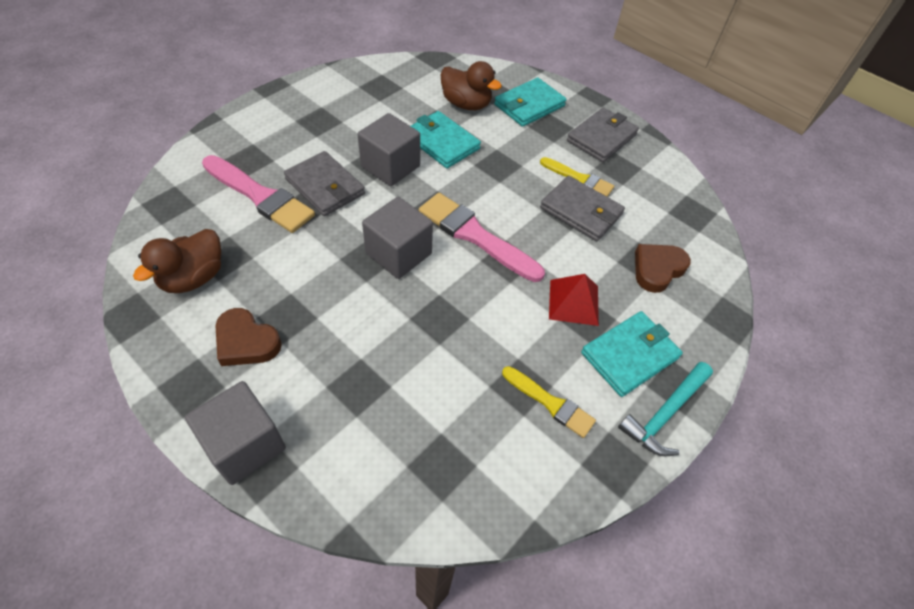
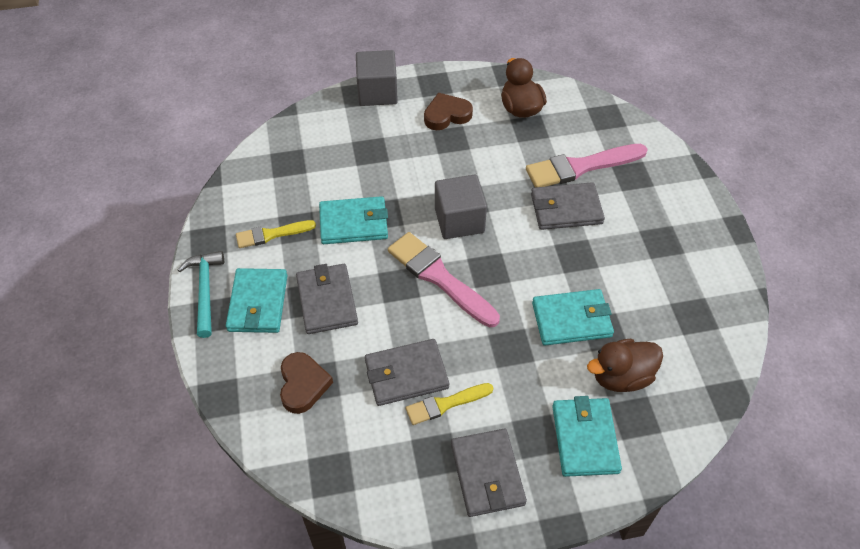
camera: 130 degrees right, 0 degrees up
grey cube [358,113,420,186] -> none
pink brush [419,193,545,282] -> pink brush turned 120 degrees counterclockwise [388,232,500,327]
red pyramid [549,274,599,326] -> grey wallet [296,264,358,334]
none -> turquoise wallet [319,196,388,244]

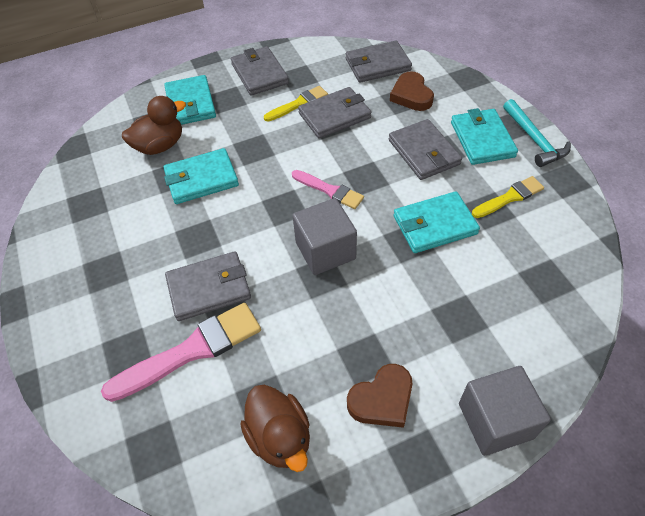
camera: 170 degrees right, 0 degrees up
pink brush [388,232,500,327] -> pink brush [292,170,364,209], size x0.59
none -> grey wallet [346,41,412,83]

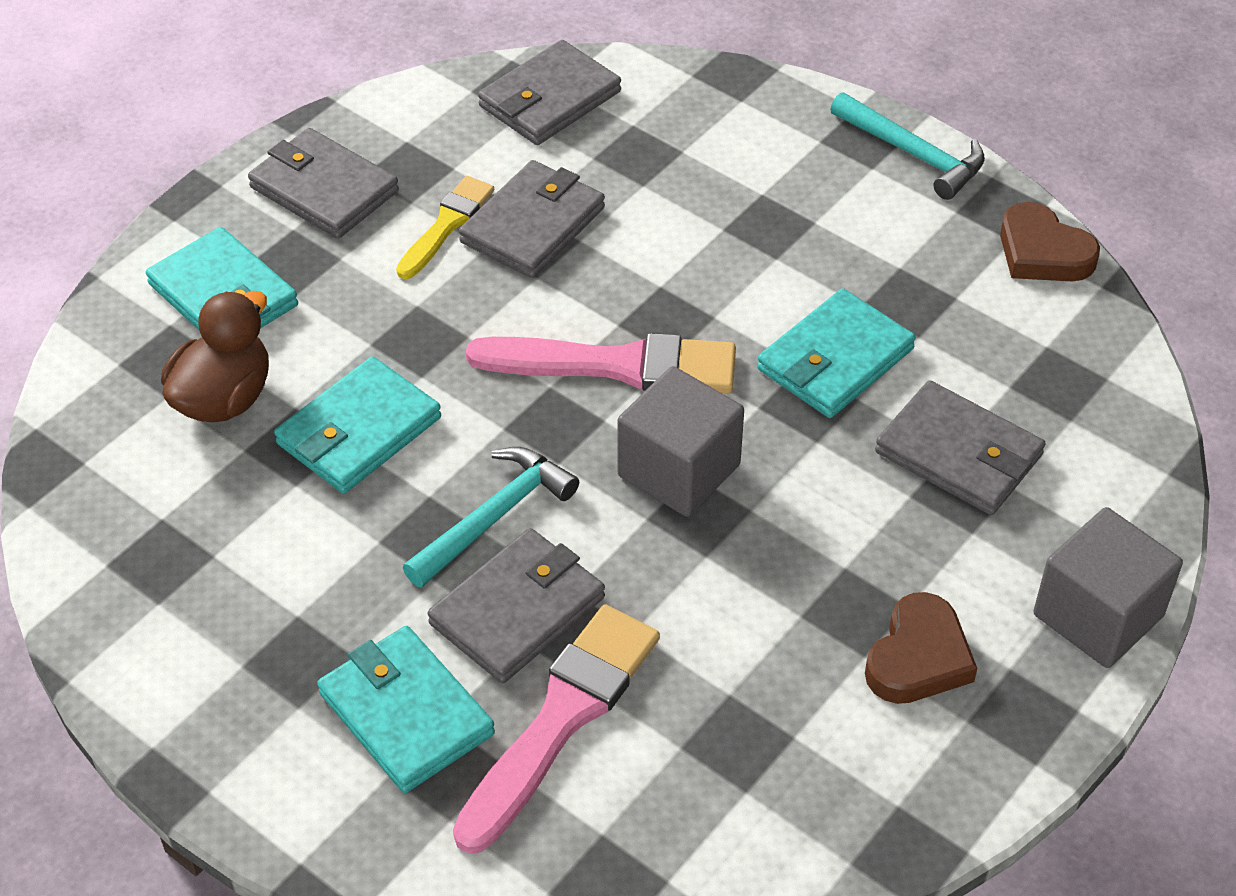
camera: 30 degrees left, 5 degrees down
brown duck [240,385,310,472] -> none
pink brush [292,170,364,209] -> pink brush [466,333,736,394], size x1.68
grey wallet [389,119,462,180] -> grey wallet moved to [875,380,1045,515]
brown heart [390,71,434,111] -> brown heart moved to [1000,202,1100,281]
turquoise wallet [451,108,518,165] -> turquoise wallet moved to [317,626,495,793]
yellow brush [472,176,544,218] -> none
none -> turquoise hammer [403,447,579,588]

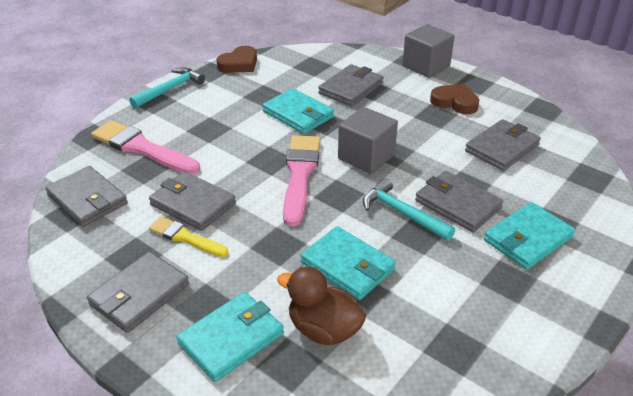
camera: 90 degrees left, 10 degrees down
pink brush [453,604,660,854] -> pink brush moved to [91,120,200,174]
none -> grey wallet [465,119,541,171]

